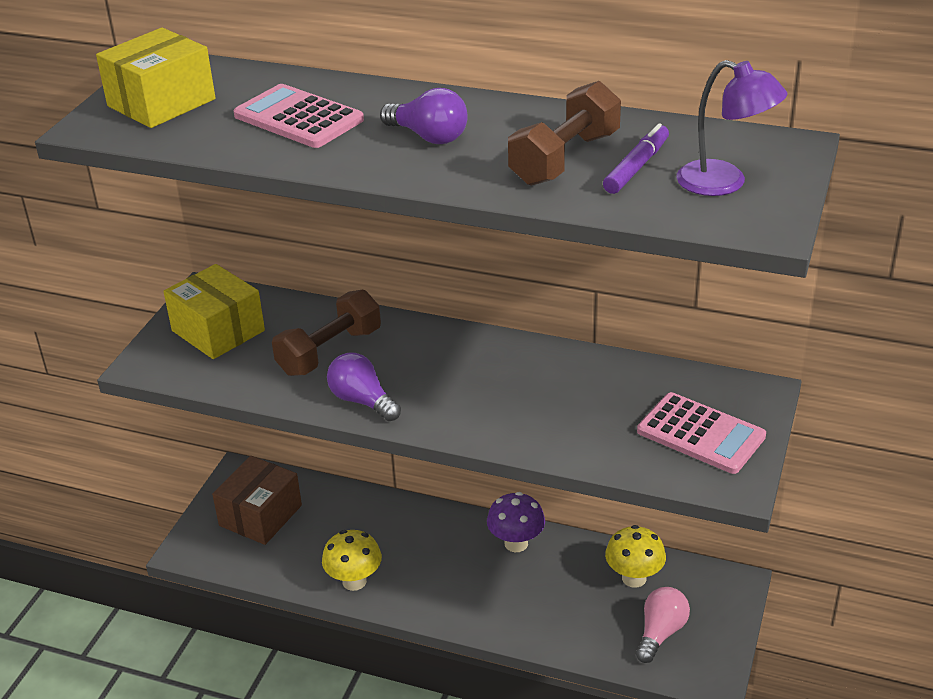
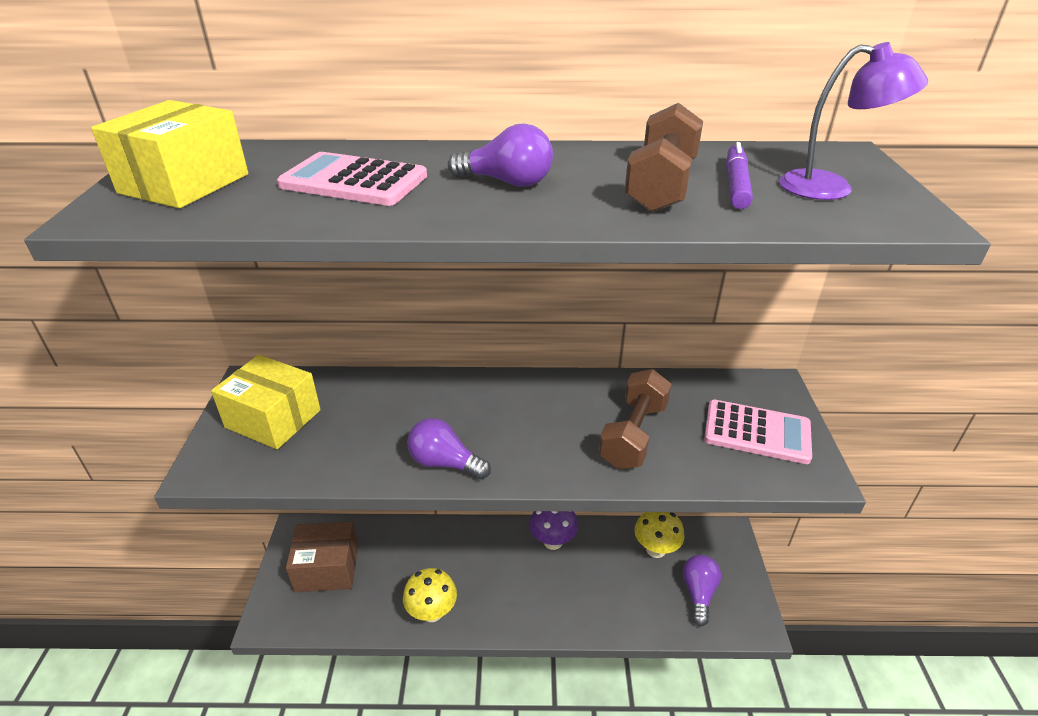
camera: 20 degrees left, 0 degrees up
brown box [212,456,302,545] -> brown box turned 75 degrees clockwise [286,521,358,592]
brown dumbbell [272,290,381,376] -> brown dumbbell moved to [599,369,671,469]
pink light bulb [636,587,690,663] -> purple light bulb [683,555,721,627]

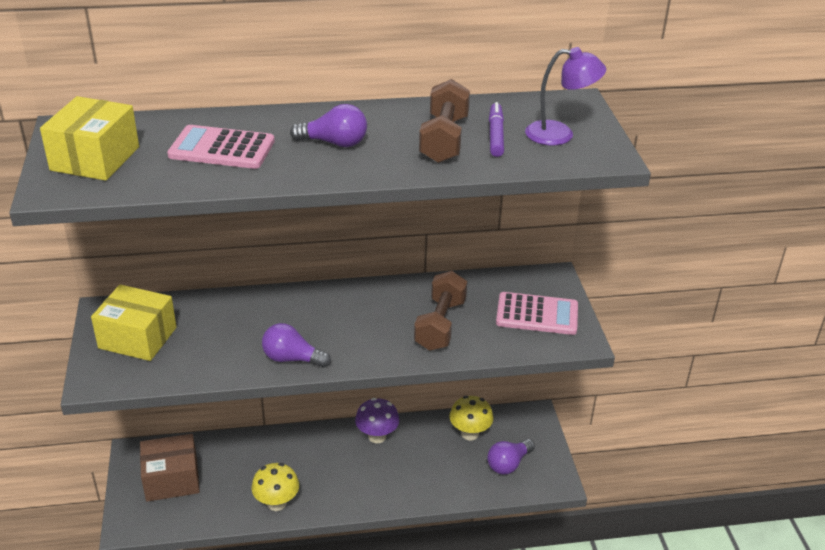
camera: 10 degrees left, 0 degrees up
purple light bulb [683,555,721,627] -> purple light bulb turned 135 degrees counterclockwise [487,439,535,475]

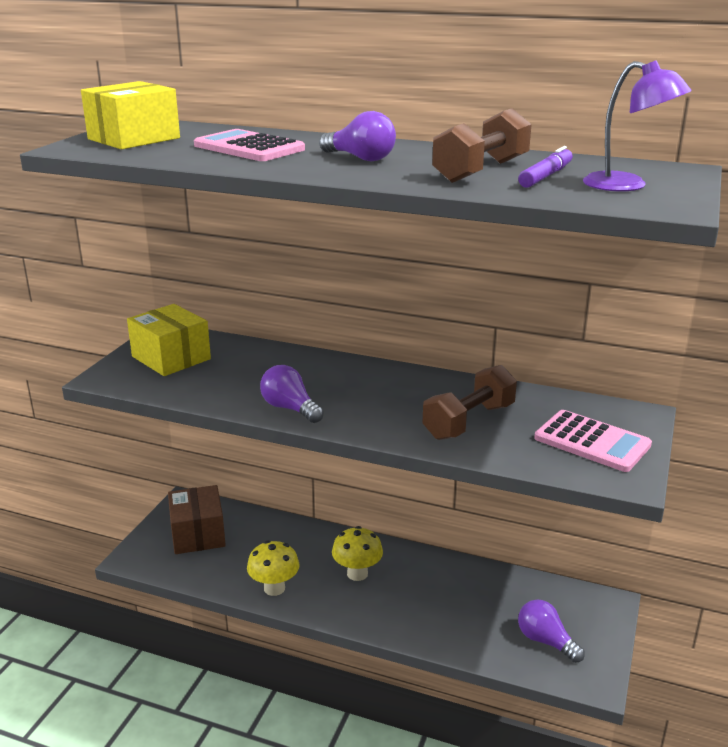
camera: 30 degrees right, 10 degrees down
brown box [140,434,200,502] -> brown box turned 60 degrees clockwise [168,485,226,554]
purple mushroom [355,398,399,443] -> none
yellow mushroom [449,396,493,440] -> yellow mushroom moved to [332,526,383,581]
purple light bulb [487,439,535,475] -> purple light bulb turned 60 degrees clockwise [518,599,585,663]

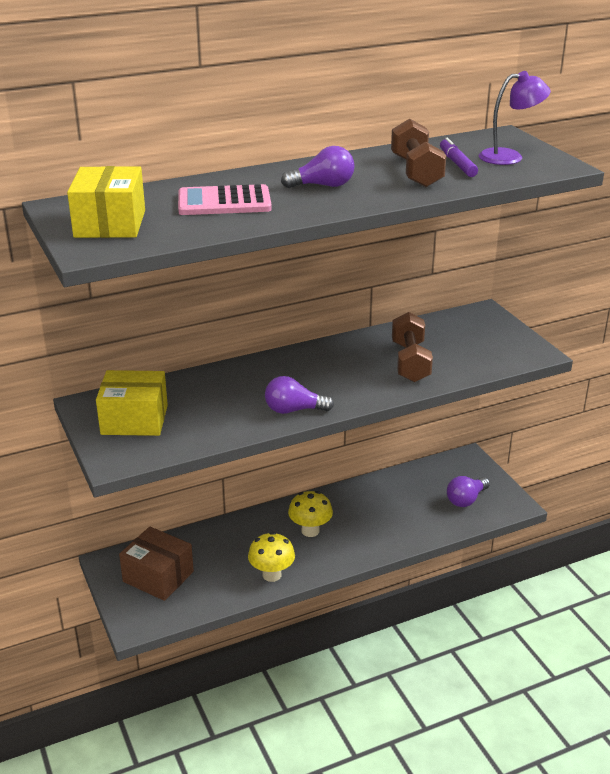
camera: 45 degrees left, 5 degrees up
purple light bulb [518,599,585,663] -> purple light bulb turned 45 degrees counterclockwise [447,476,490,507]
pink calculator [534,410,652,472] -> none

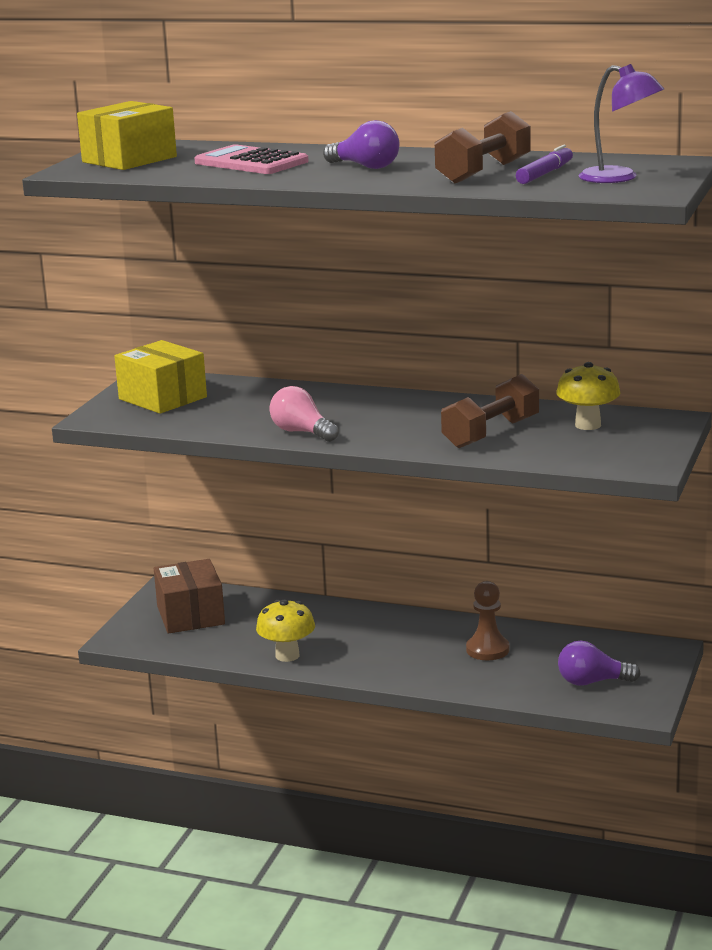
camera: 45 degrees right, 10 degrees down
purple light bulb [265,376,334,414] -> pink light bulb [269,386,339,442]
yellow mushroom [288,491,333,537] -> yellow mushroom moved to [556,362,620,430]
none -> brown pawn [466,581,509,660]

